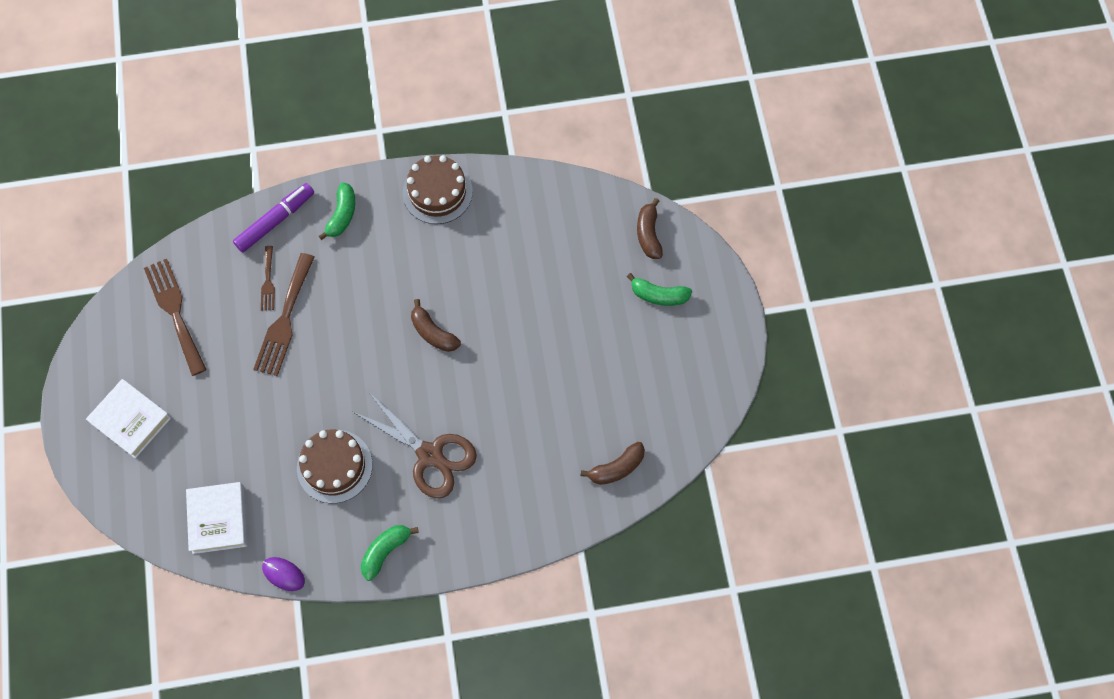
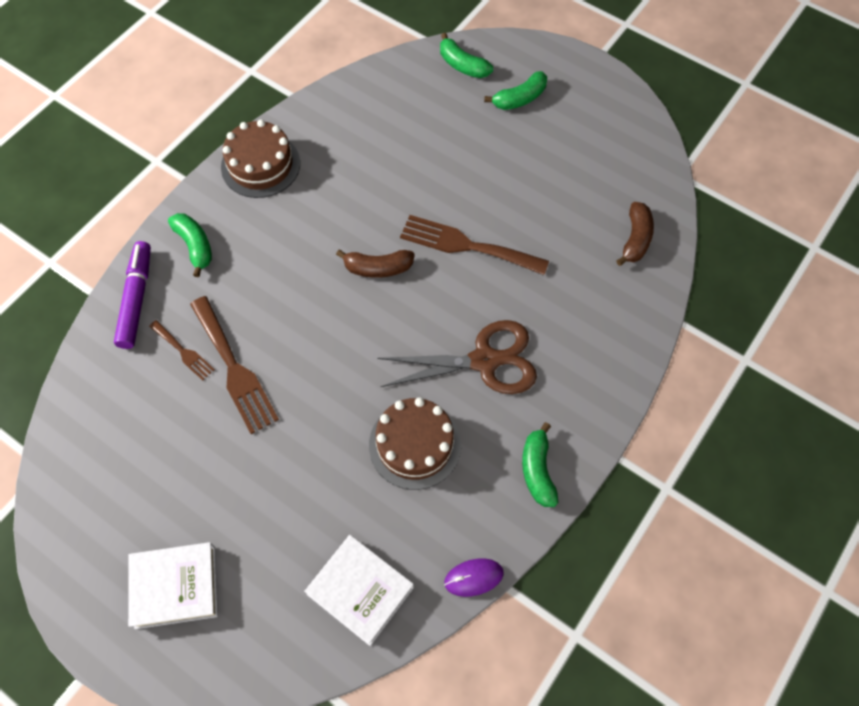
camera: 45 degrees left, 5 degrees down
brown fork [144,259,207,376] -> brown fork moved to [400,215,549,275]
brown banana [637,198,663,259] -> green banana [440,33,493,78]

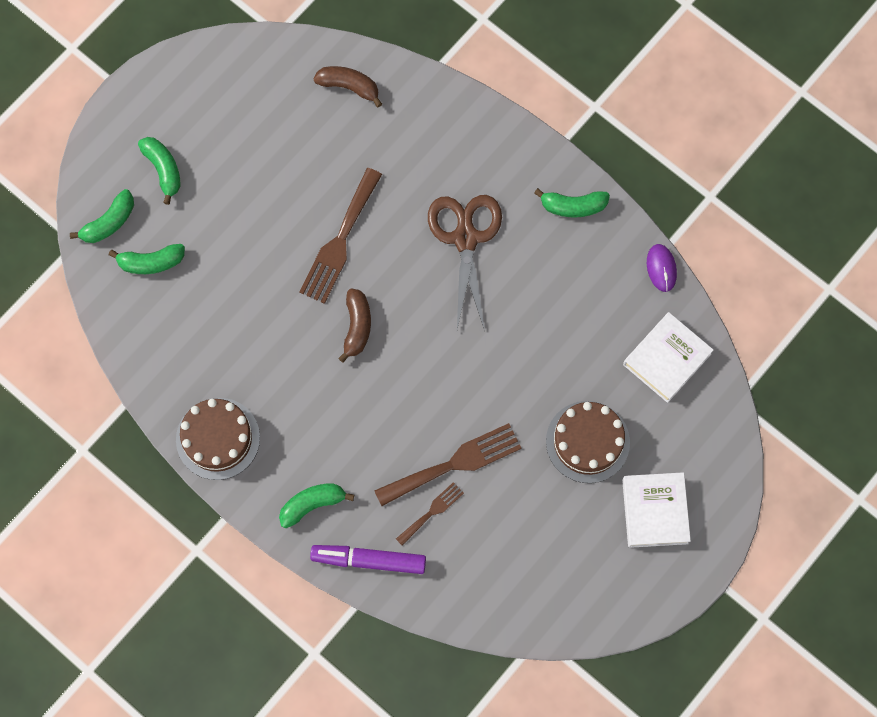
camera: 85 degrees left, 10 degrees up
brown cake [369,397,461,490] -> brown cake moved to [546,401,630,483]
none -> green banana [109,244,185,274]

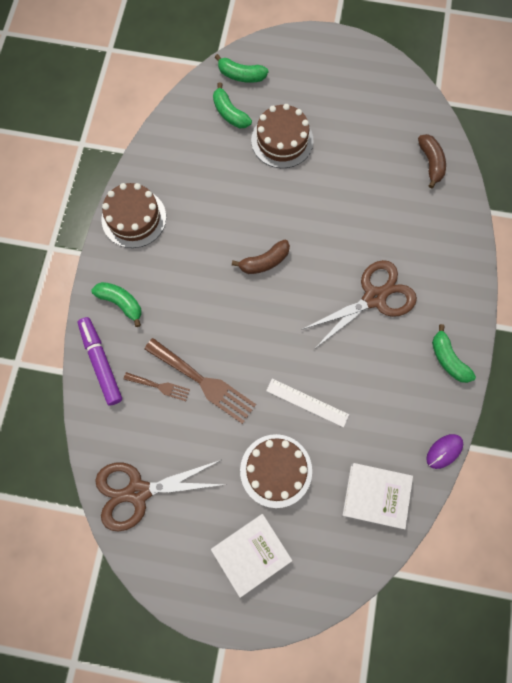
camera: 60 degrees right, 0 degrees up
green banana [138,137,181,205] -> none
brown fork [299,168,382,304] -> none
none -> brown scissors [95,460,227,532]
none -> brown cake [251,104,313,168]
none -> white ruler [266,379,349,427]

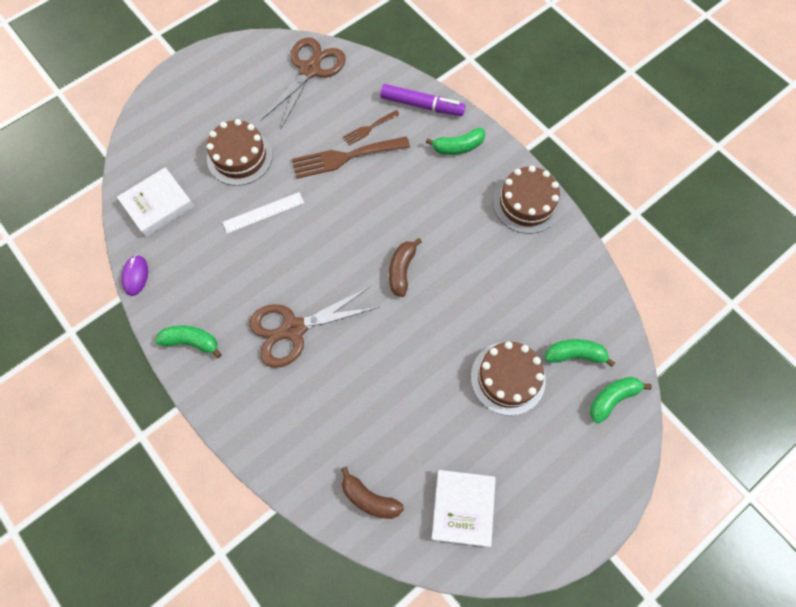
camera: 130 degrees right, 5 degrees down
white book [211,514,292,598] -> white book moved to [432,470,496,547]
brown scissors [301,260,417,347] -> brown scissors turned 60 degrees clockwise [249,287,379,368]

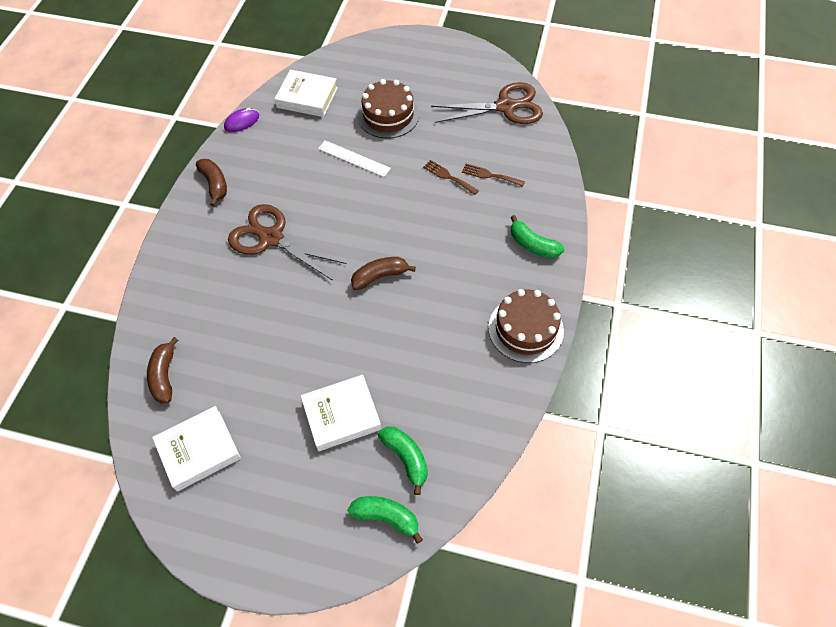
camera: 55 degrees right, 10 degrees down
green banana [155,326,222,358] -> brown banana [196,159,227,207]
brown fork [292,136,410,179] -> brown fork [423,160,479,195], size x0.53
purple marker [380,84,465,116] -> none
brown cake [471,341,546,416] -> white book [301,375,382,451]

